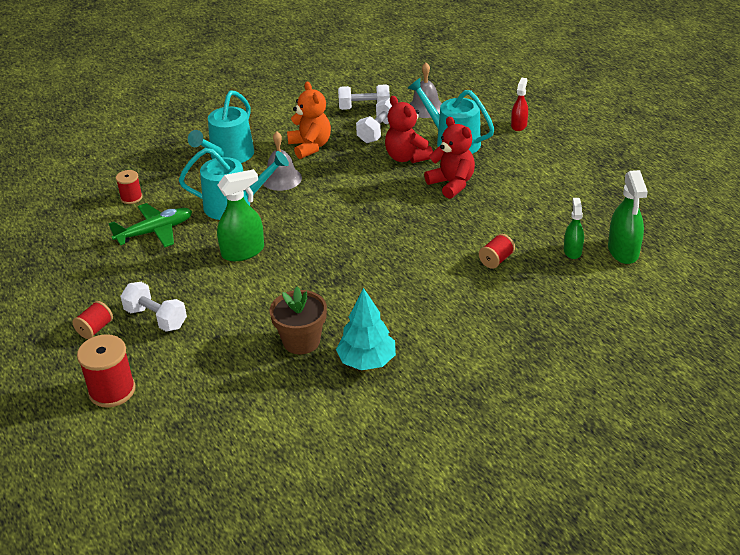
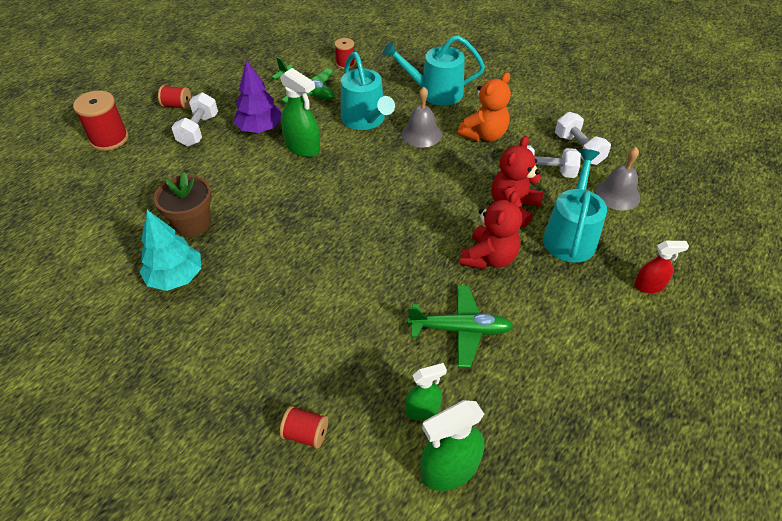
camera: 65 degrees right, 10 degrees up
red spool [479,234,515,269] -> red spool moved to [279,406,328,449]
none -> purple tree [233,60,281,133]
none -> green plane [408,285,514,368]

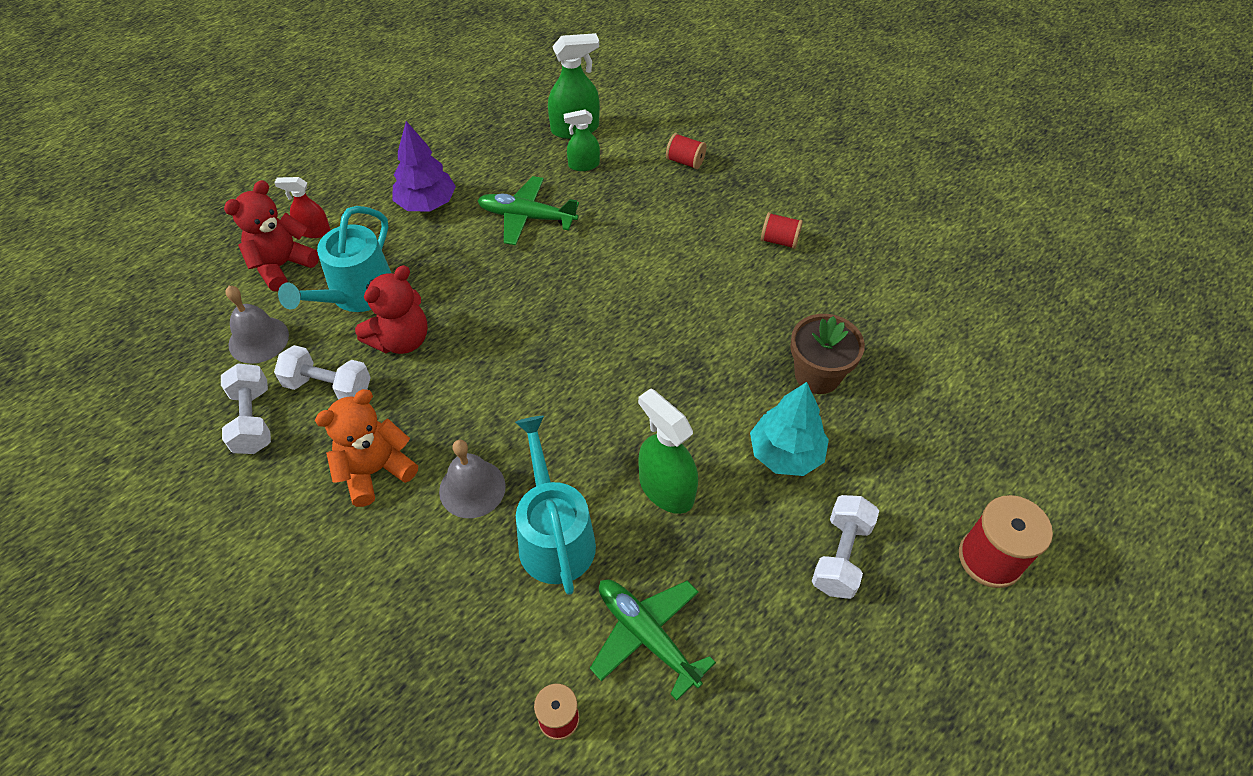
camera: 170 degrees left, 5 degrees up
turquoise tree [140,210,201,291] -> turquoise tree moved to [750,382,829,476]
red spool [158,85,191,109] -> red spool moved to [761,212,803,249]
purple tree [233,60,281,133] -> purple tree moved to [393,121,456,212]
turquoise watering can [382,35,485,106] -> none
red teddy bear [460,191,522,270] -> red teddy bear moved to [224,180,319,291]

